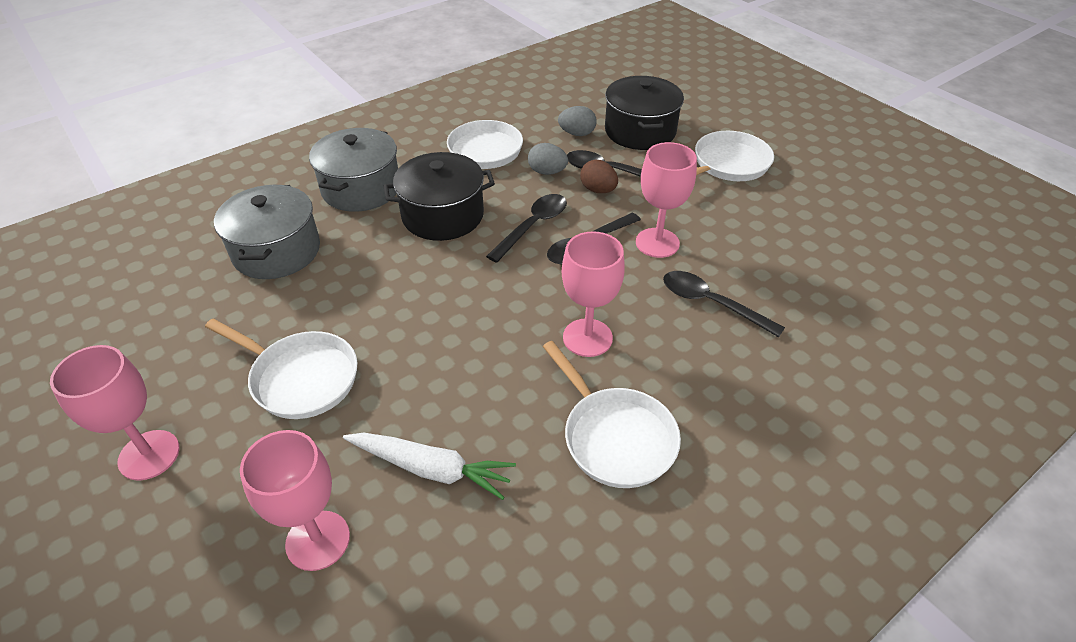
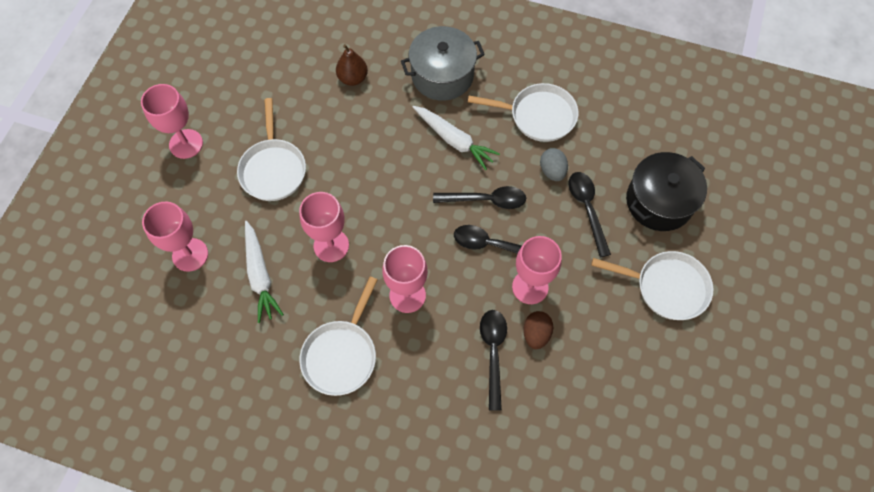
camera: 55 degrees right, 20 degrees up
grey pot [214,185,320,279] -> brown pear [336,44,368,86]
black pot [384,152,495,241] -> white carrot [413,106,500,170]
grey egg [558,106,597,136] -> none
brown egg [580,160,618,193] -> brown egg moved to [523,311,553,349]
none -> pink goblet [299,192,349,262]

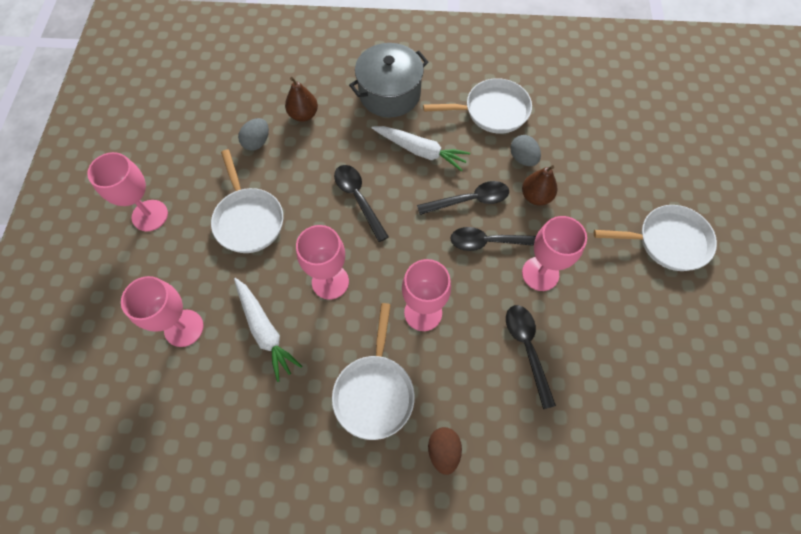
camera: 15 degrees left, 0 degrees up
brown egg [523,311,553,349] -> brown egg moved to [428,427,462,475]
black spoon [569,172,611,257] -> black spoon moved to [334,165,389,242]
black pot [626,152,707,231] -> none
none -> grey egg [238,118,269,151]
none -> brown pear [522,165,557,206]

